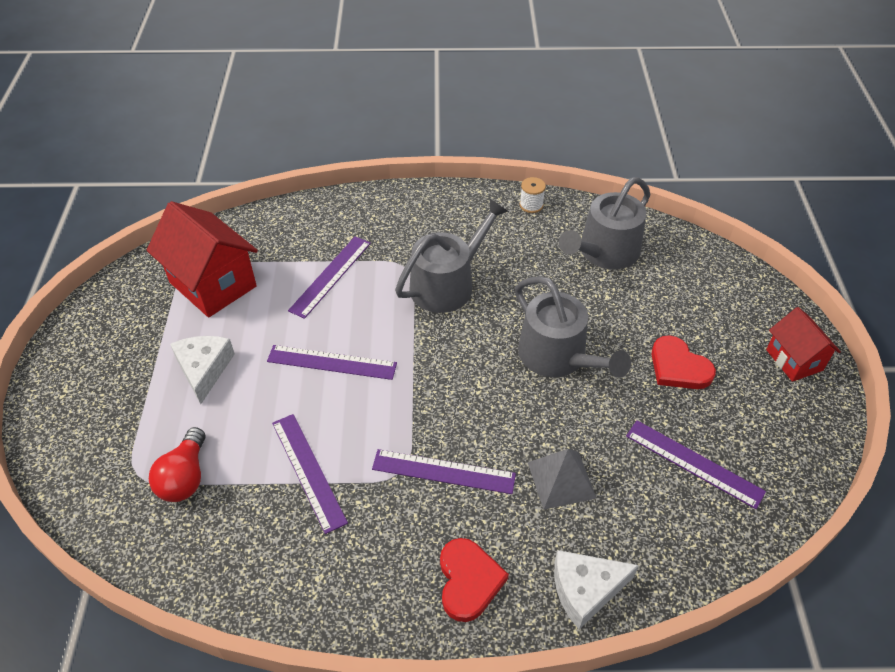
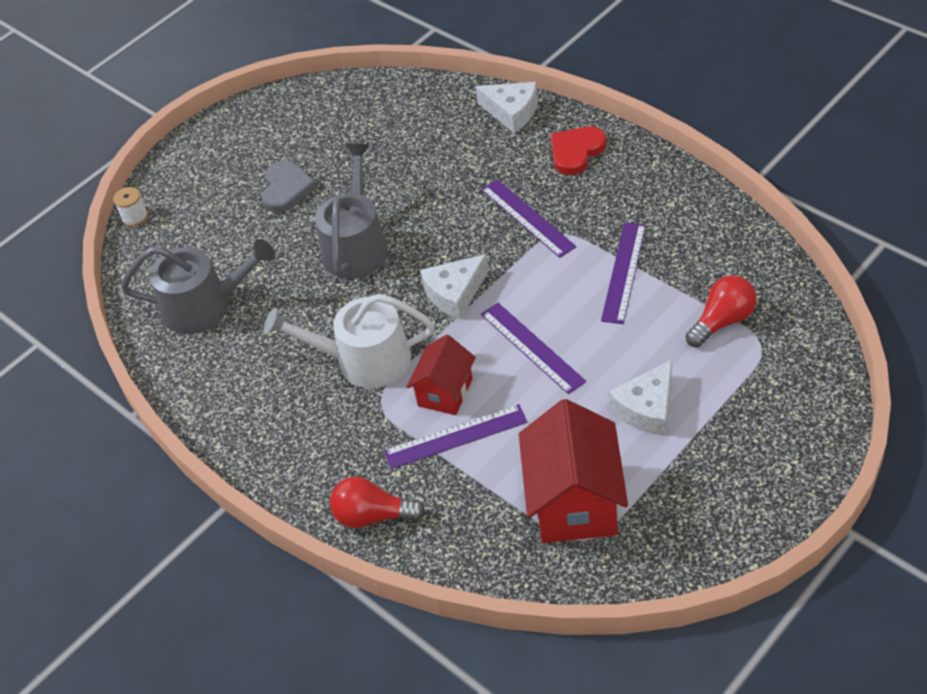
camera: 130 degrees left, 0 degrees up
grey watering can [395,199,509,313] -> white watering can [264,294,435,388]
white spool [520,177,546,213] -> white spool moved to [113,187,148,226]
grey pyramid [528,449,596,510] -> none
purple ruler [626,420,766,509] -> none
red heart [651,335,716,389] -> grey heart [261,161,317,213]
red house [766,307,841,382] -> red house moved to [407,335,476,415]
none -> red light bulb [330,477,425,528]
none -> white cheese [420,254,489,319]

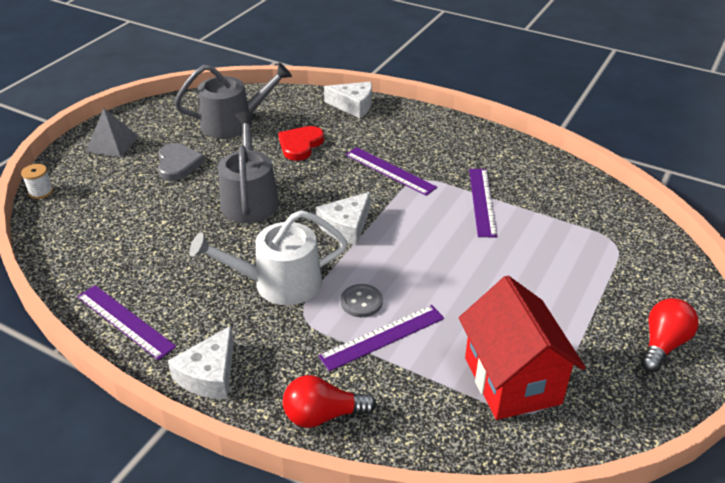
camera: 20 degrees left, 10 degrees down
grey watering can [121,239,275,334] -> grey watering can moved to [174,63,292,139]
red house [407,335,476,415] -> grey button [341,284,383,317]
purple ruler [481,303,586,394] -> purple ruler moved to [77,285,176,360]
red heart [551,126,606,175] -> red heart moved to [278,126,324,161]
white cheese [608,360,672,436] -> white cheese moved to [168,326,234,399]
red light bulb [686,275,757,347] -> red light bulb moved to [641,298,699,372]
none -> grey pyramid [86,108,139,157]

